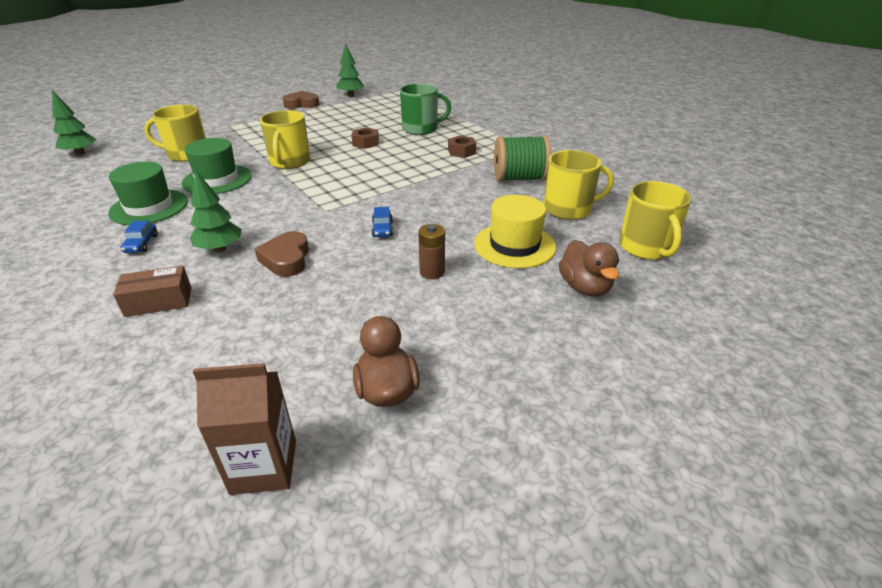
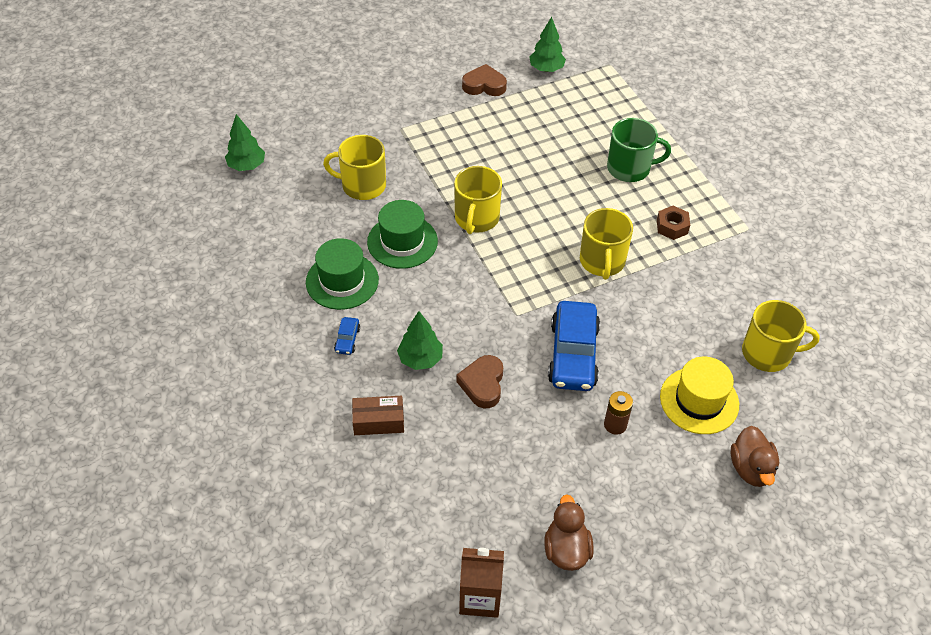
camera: 10 degrees right, 15 degrees up
brown nut [351,127,379,149] -> none
blue car [372,207,393,237] -> blue car [548,301,600,391], size x2.36
green spool [494,135,551,182] -> none
yellow mug [619,181,692,260] -> yellow mug moved to [580,208,633,280]

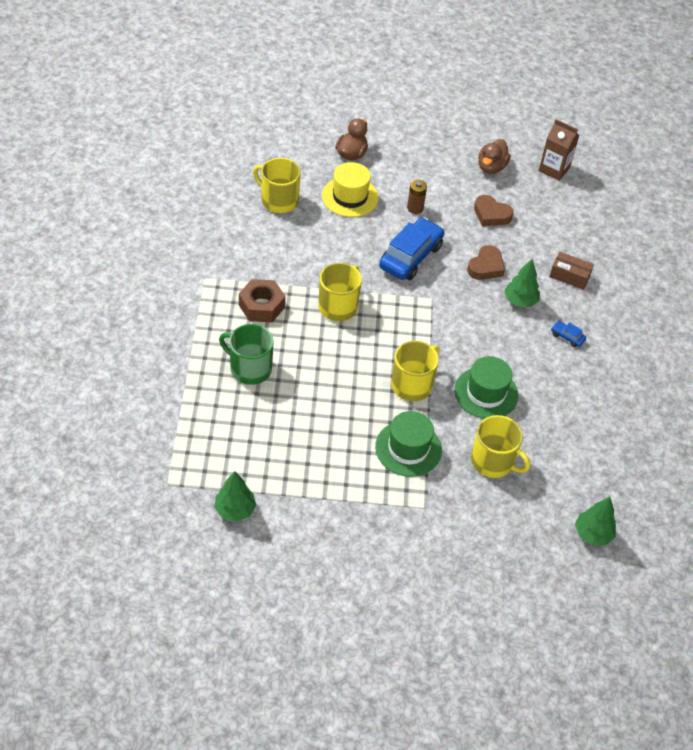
camera: 155 degrees left, 0 degrees up
green hat [306,238,379,310] -> green hat moved to [375,411,442,477]
blue car [334,317,360,355] -> blue car turned 90 degrees counterclockwise [551,321,586,347]
brown heart [462,64,507,96] -> brown heart moved to [474,195,514,226]
brown nut [657,206,690,240] -> brown nut [239,279,285,322], size x1.51

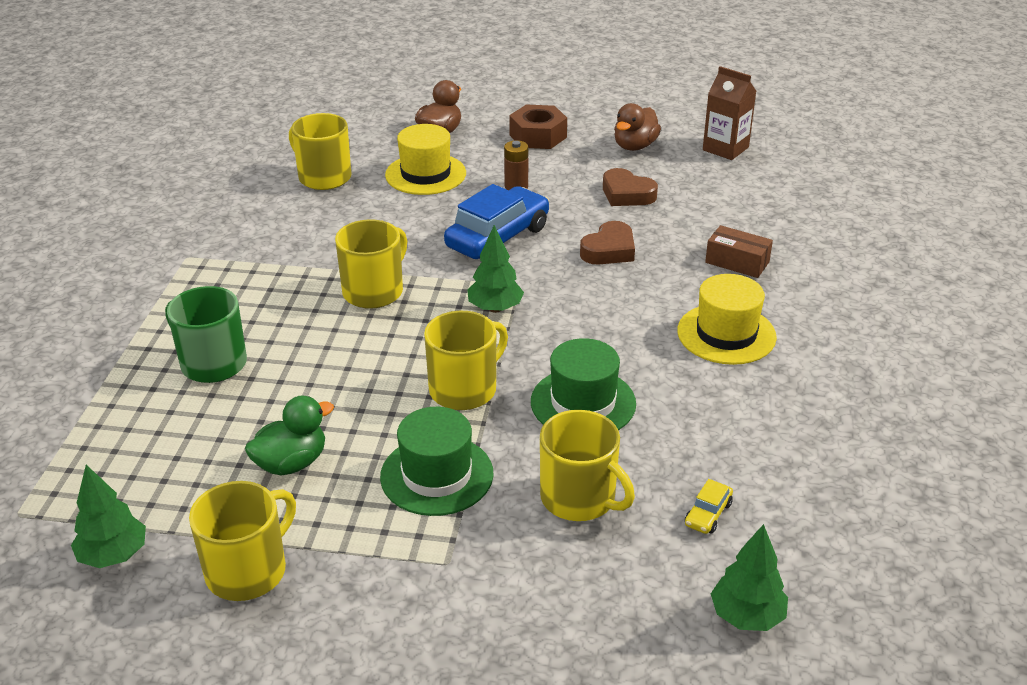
camera: 10 degrees right, 15 degrees down
brown nut [239,279,285,322] -> brown nut moved to [509,104,567,149]
green tree [504,259,540,307] -> green tree moved to [467,225,524,313]
blue car [551,321,586,347] -> yellow hat [677,274,777,365]
none -> yellow mug [189,481,296,601]
none -> green duck [245,395,334,476]
none -> yellow car [685,479,733,534]

